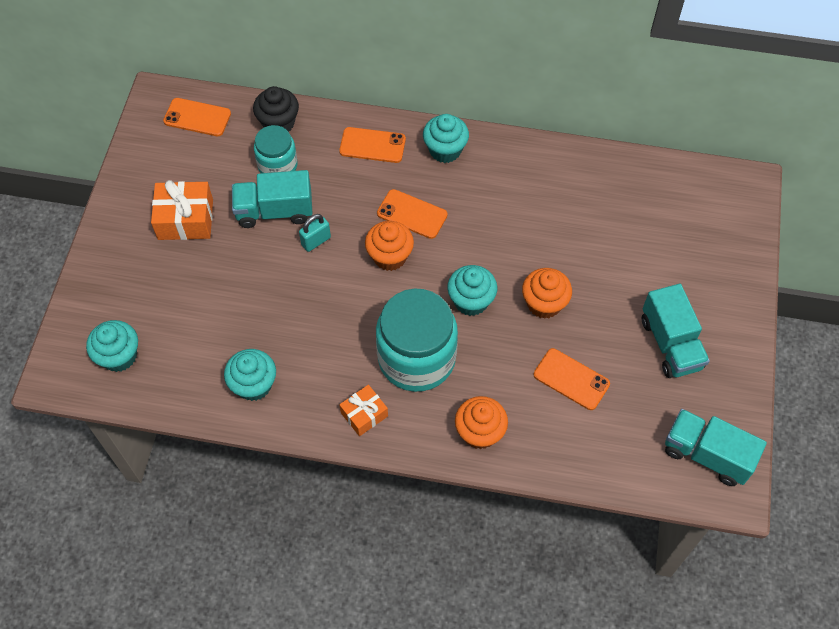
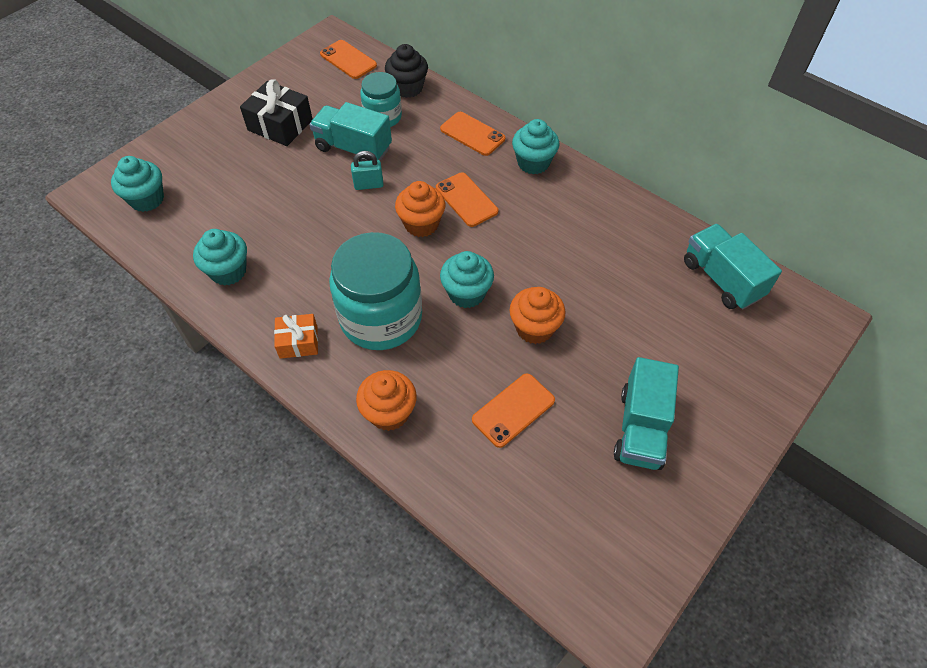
camera: 30 degrees right, 5 degrees down
orange gift [151,180,213,240] -> black gift [240,79,313,146]
orange phone [534,348,610,410] -> orange phone turned 75 degrees clockwise [472,374,555,448]
turquoise truck [665,409,767,486] -> turquoise truck moved to [684,224,782,309]

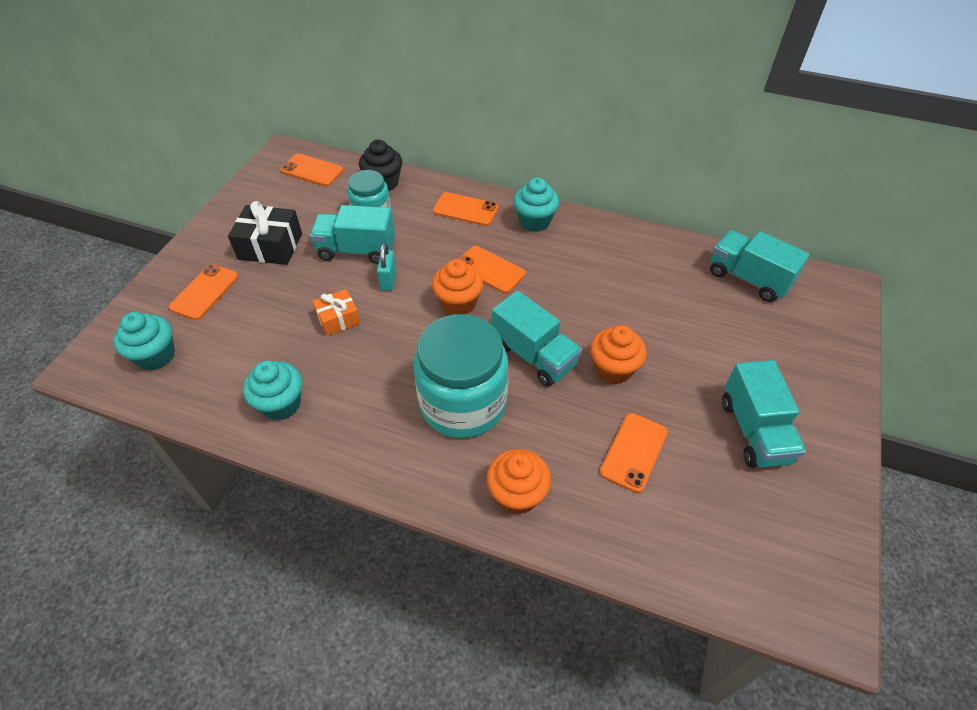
camera: 20 degrees left, 5 degrees down
orange gift [274,314,318,359] -> orange gift moved to [312,289,360,336]
turquoise padlock [351,151,384,190] -> turquoise padlock turned 60 degrees counterclockwise [377,243,397,291]
turquoise cupcake [440,251,494,308] -> turquoise truck [492,291,582,387]
none -> orange phone [169,264,239,320]

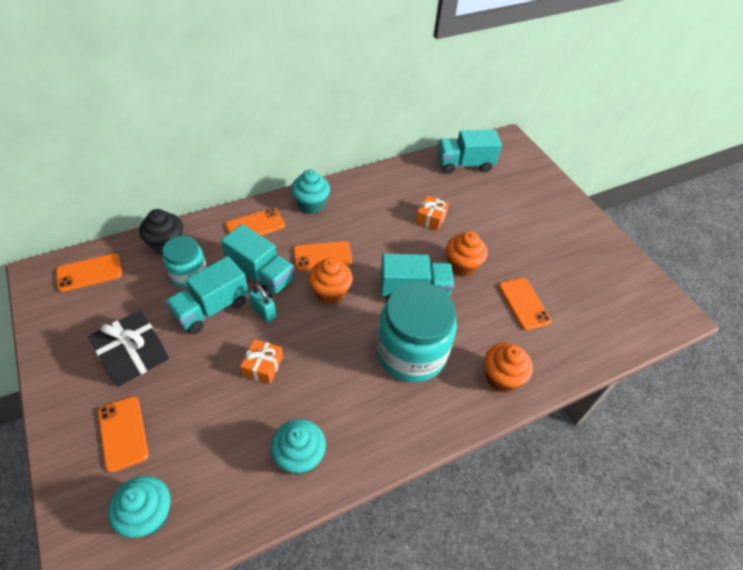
camera: 50 degrees left, 0 degrees up
turquoise truck [722,360,806,468] -> turquoise truck moved to [221,224,295,298]
none -> orange gift [416,195,449,231]

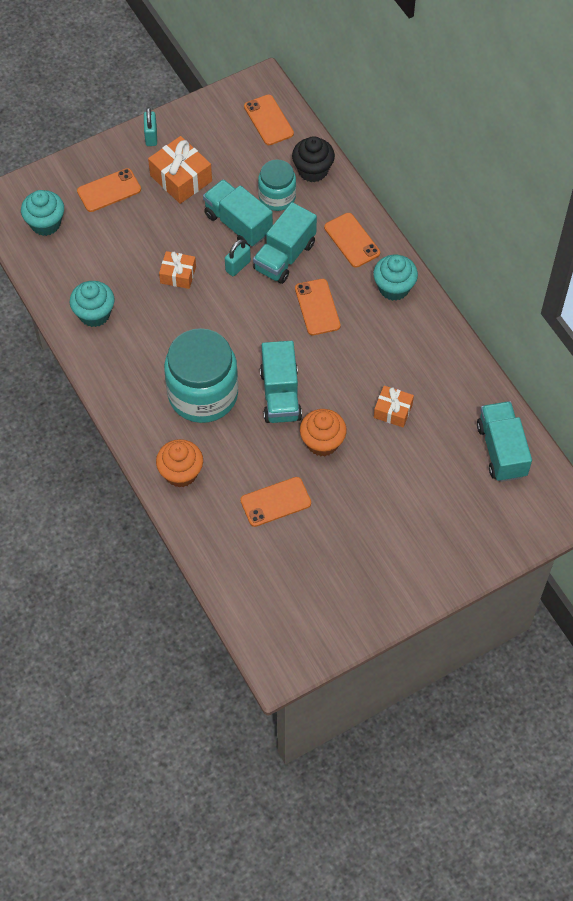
camera: 90 degrees right, 10 degrees up
black gift [88,310,169,387] -> orange gift [148,136,212,204]
orange cupcake [308,258,353,305] -> none
none -> turquoise padlock [144,107,157,146]

